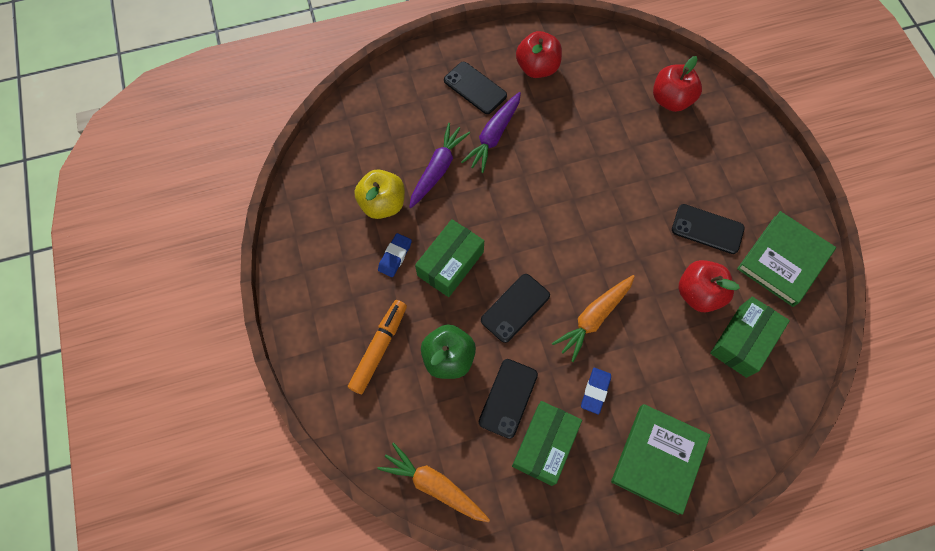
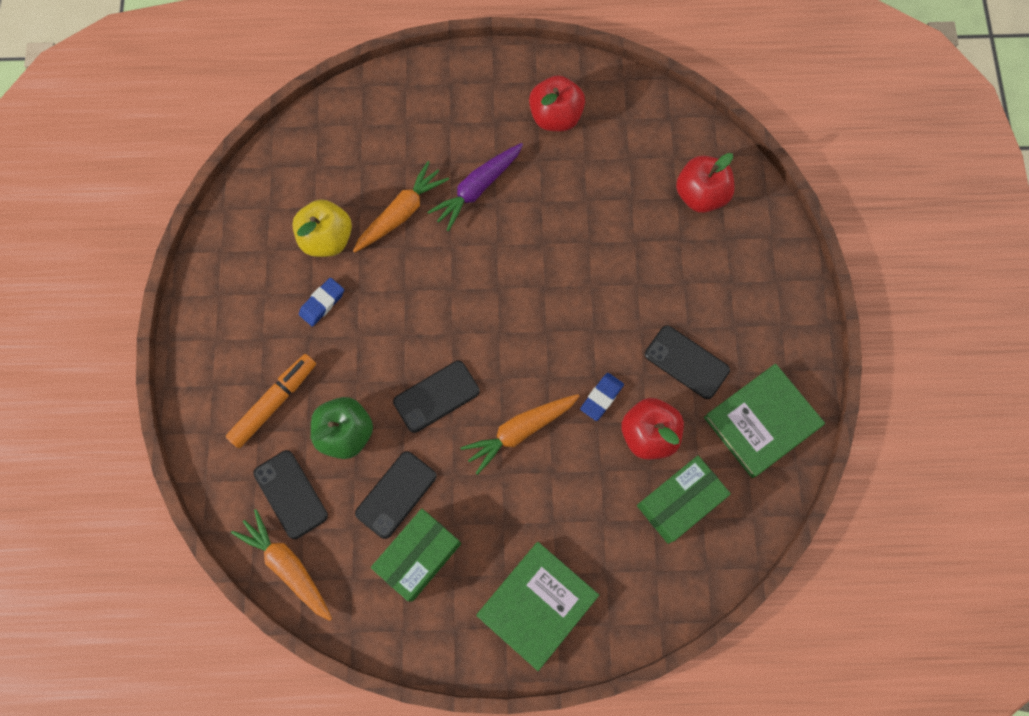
camera: 15 degrees right, 5 degrees up
purple carrot [409,123,470,208] -> orange carrot [353,161,449,253]
green box [415,219,484,297] -> none
black phone [444,62,507,114] -> black phone moved to [253,450,328,539]
blue eraser [581,368,611,414] -> blue eraser moved to [580,373,624,421]

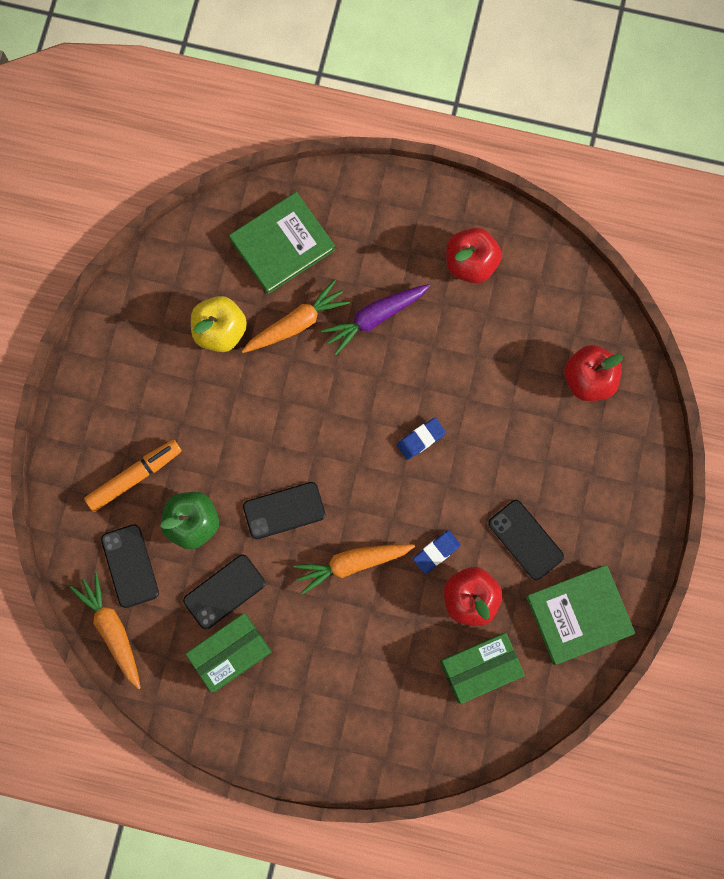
camera: 15 degrees right, 5 degrees up
blue eraser [299,278,344,326] -> blue eraser moved to [397,418,446,460]
green book [476,542,599,671] -> green book moved to [229,192,335,294]

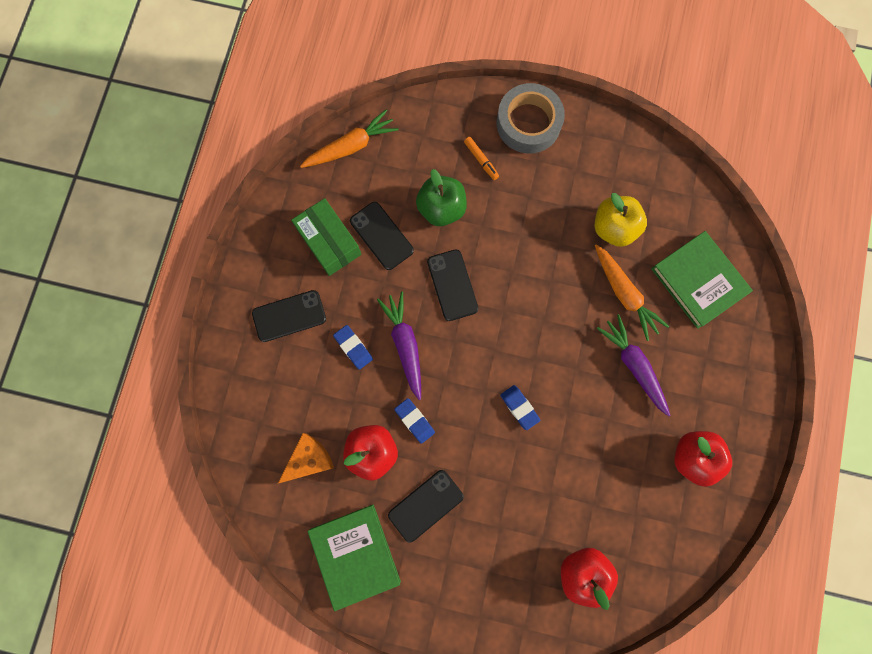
camera: 90 degrees right, 0 degrees up
orange marker [84,440,182,512] -> orange marker [464,137,499,180], size x0.55
black phone [101,524,159,608] -> black phone moved to [252,290,326,342]
orange carrot [293,544,415,595] -> purple carrot [377,291,421,400]
green box [440,633,525,704] -> orange cheese [278,433,334,483]
none -> blue eraser [333,325,373,370]
none -> grey tape [496,83,565,153]

